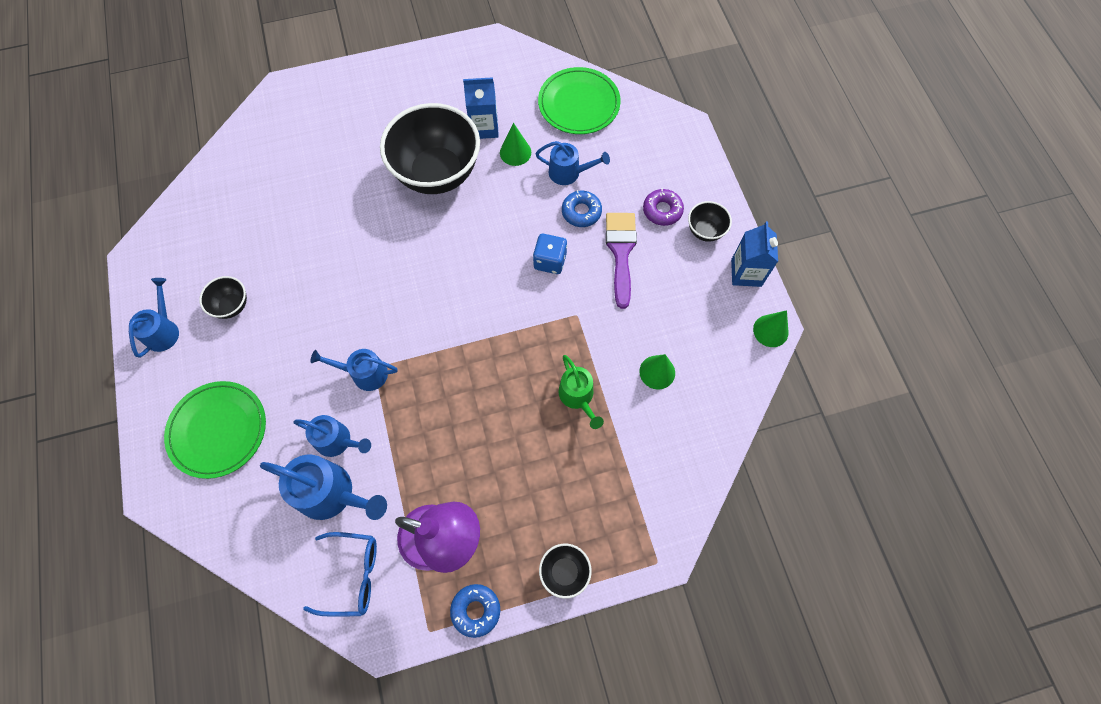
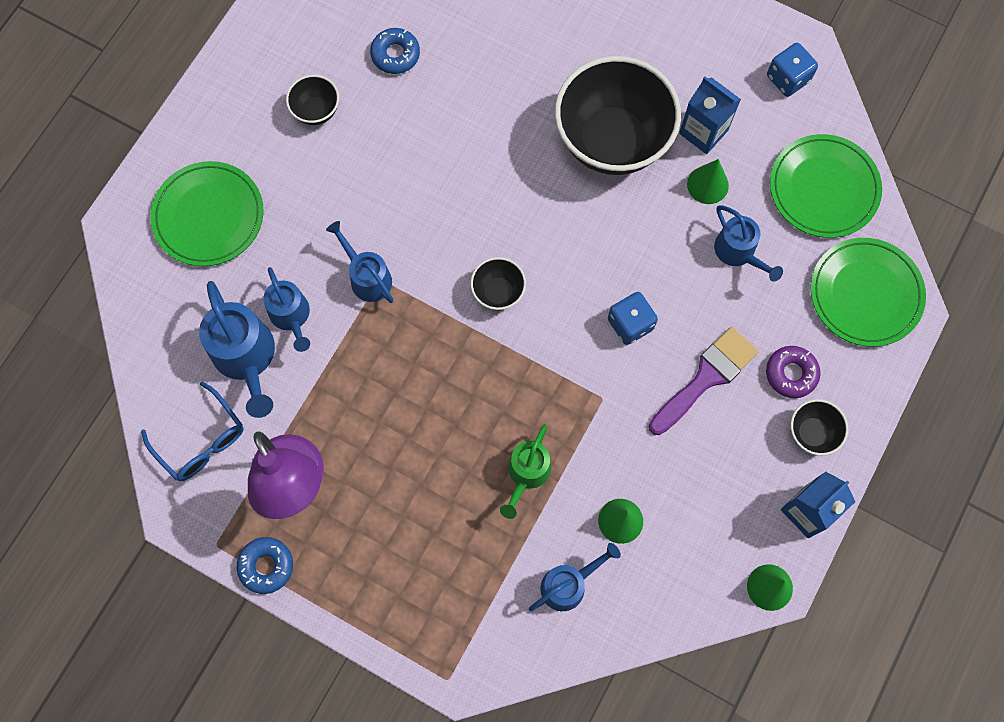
camera: 45 degrees right, 5 degrees up
blue watering can [129,278,179,358] -> blue watering can moved to [529,543,621,611]
black bowl [539,544,592,599] -> black bowl moved to [470,257,526,310]
blue donut [562,190,602,227] -> blue donut moved to [370,28,420,74]
none -> blue dice [767,43,818,97]
none -> green plate [810,238,926,347]

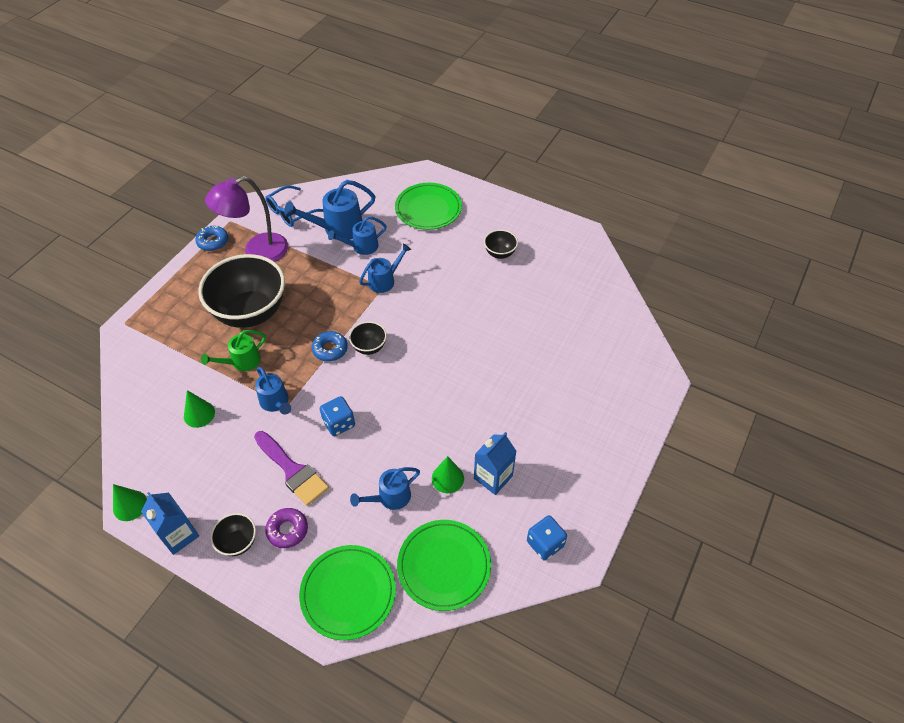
camera: 90 degrees right, 20 degrees down
blue donut [370,28,420,74] -> blue donut moved to [312,331,348,362]
green watering can [500,424,551,519] -> green watering can turned 60 degrees counterclockwise [201,330,266,371]
blue watering can [529,543,621,611] -> blue watering can moved to [255,367,291,415]
black bowl [555,56,681,175] -> black bowl moved to [198,254,285,328]

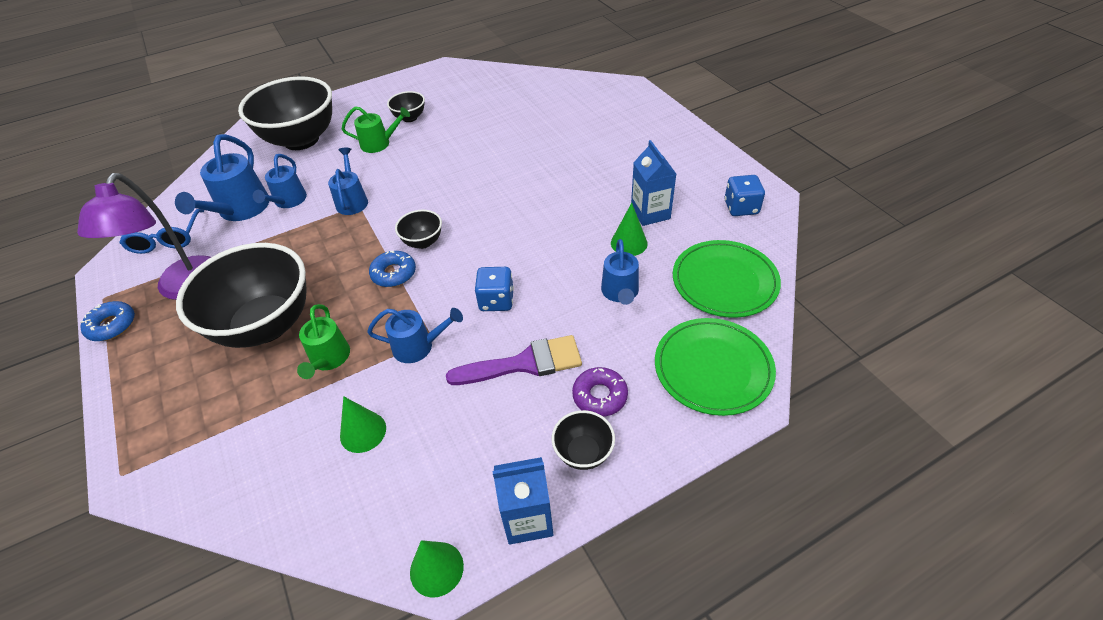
camera: 55 degrees left, 5 degrees down
green plate [395,183,462,230] -> black bowl [238,76,332,150]
none -> green watering can [342,106,410,153]

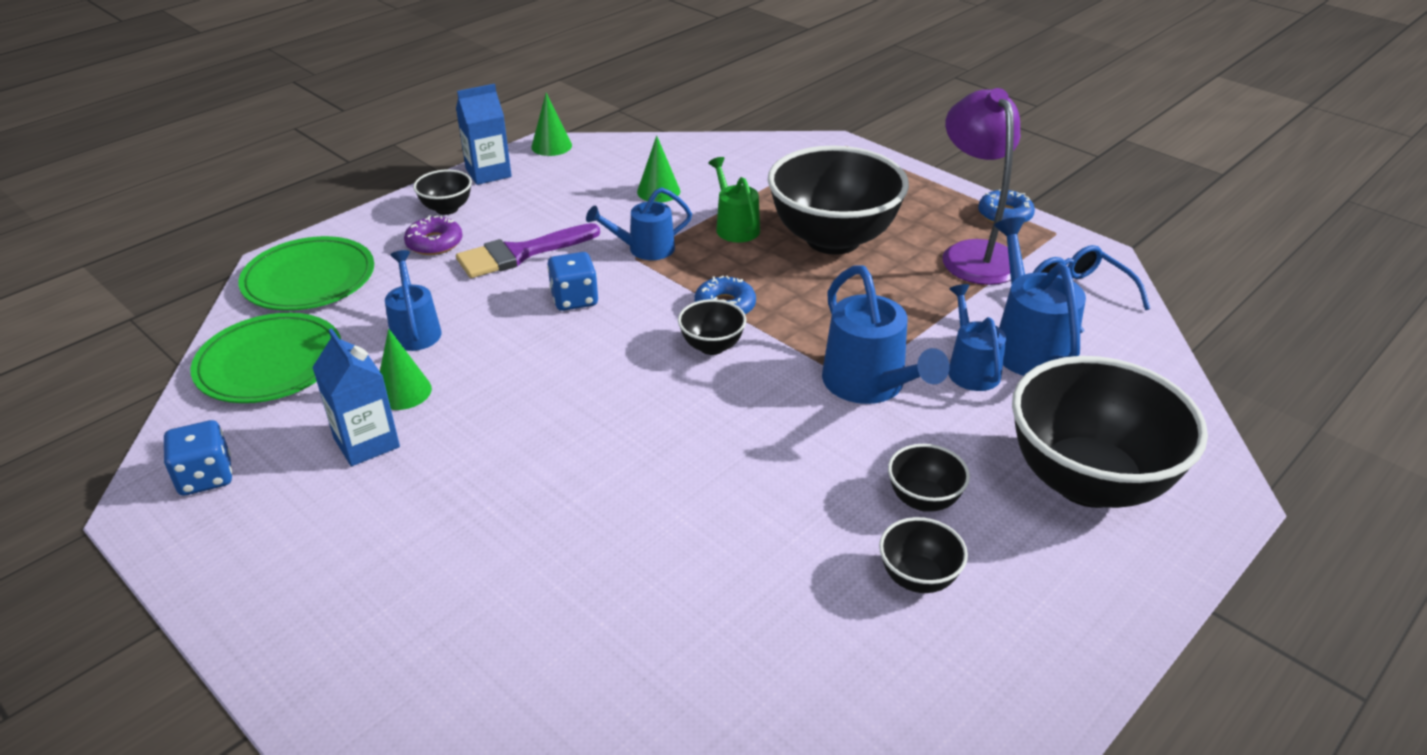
camera: 160 degrees right, 10 degrees down
blue watering can [328,148,368,215] -> blue watering can [822,265,950,404], size x1.55
green watering can [342,106,410,153] -> black bowl [888,444,970,512]

